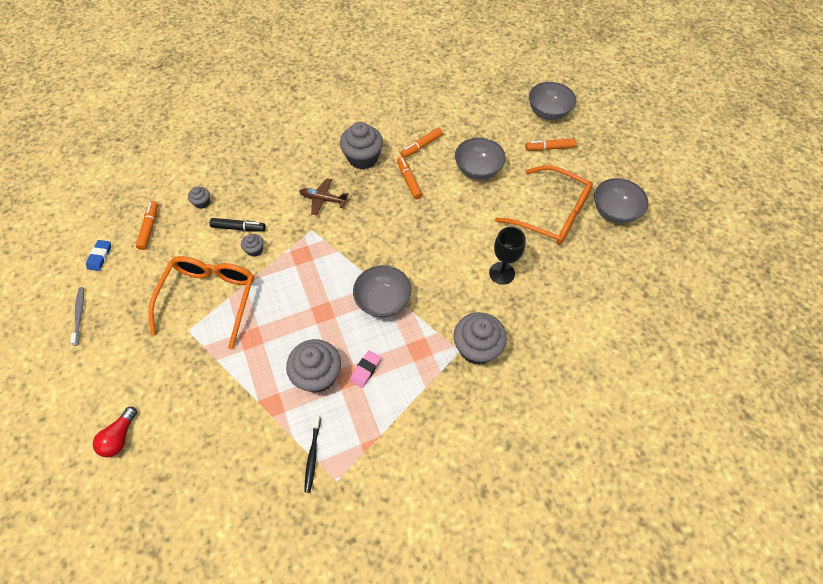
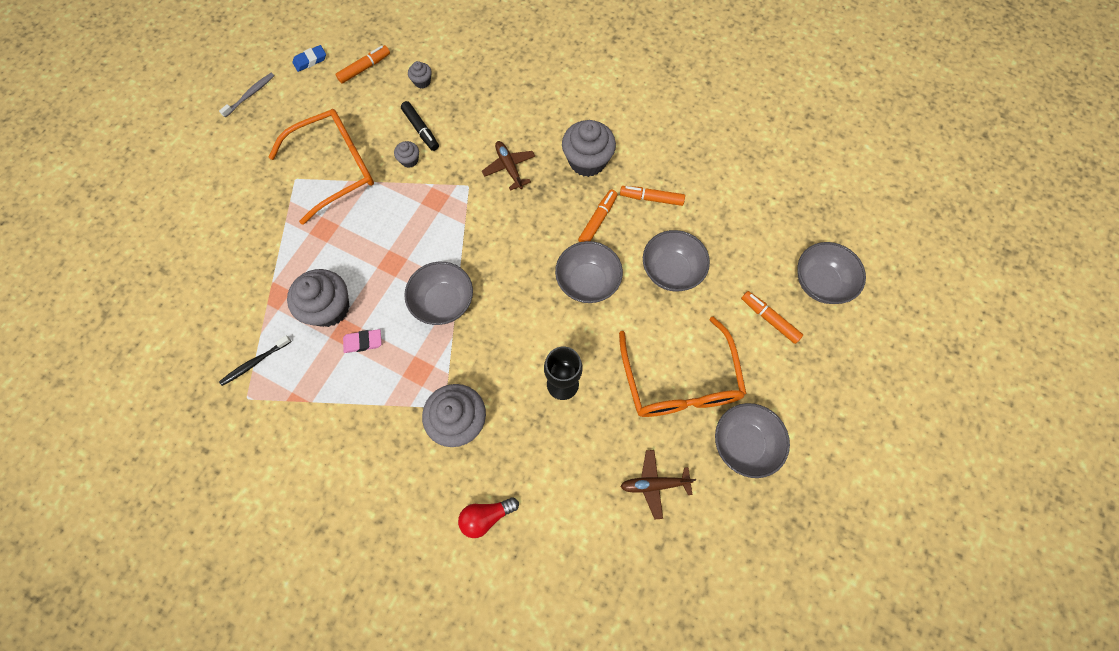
camera: 50 degrees right, 10 degrees up
red light bulb [93,407,137,457] -> red light bulb moved to [458,497,519,538]
none -> grey bowl [555,241,623,303]
none -> brown plane [620,450,696,519]

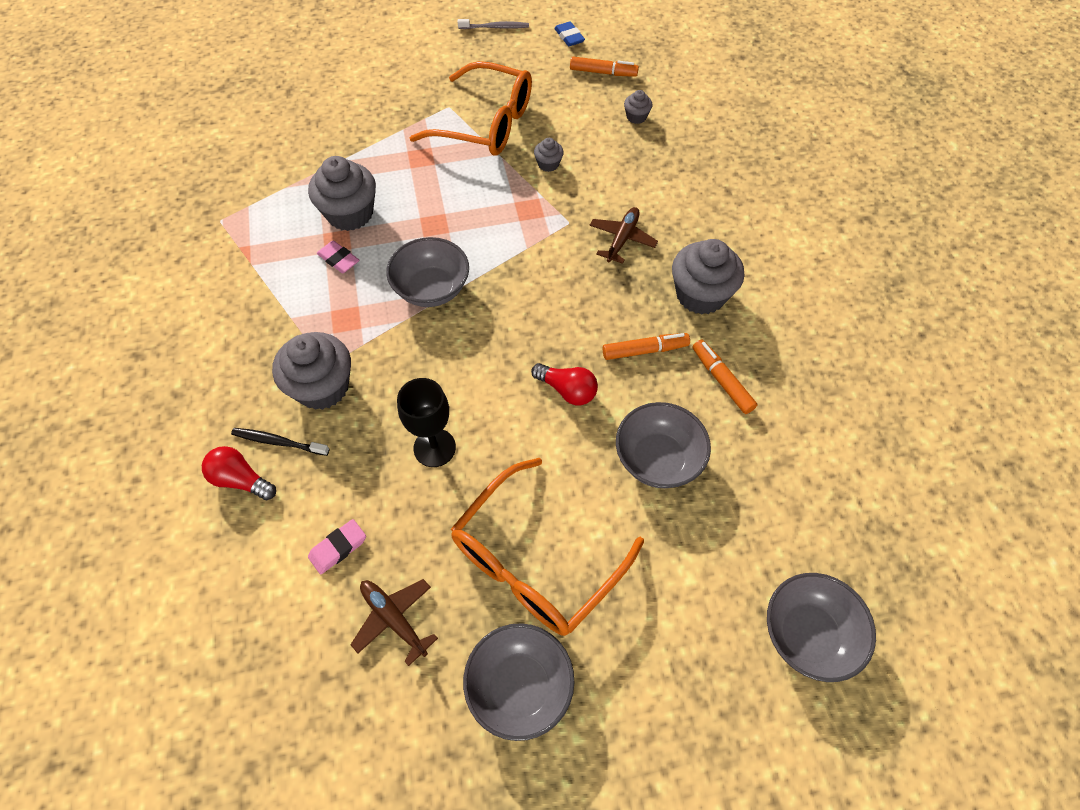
camera: 50 degrees right, 10 degrees down
black toothbrush [219,336,292,386] -> black toothbrush moved to [231,428,329,456]
blue eraser [293,45,326,72] -> blue eraser turned 45 degrees clockwise [554,21,585,46]
black marker [401,101,439,151] -> none
grey bowl [555,241,623,303] -> red light bulb [531,363,598,405]
orange marker [741,291,803,344] -> none
none -> pink eraser [308,519,366,575]

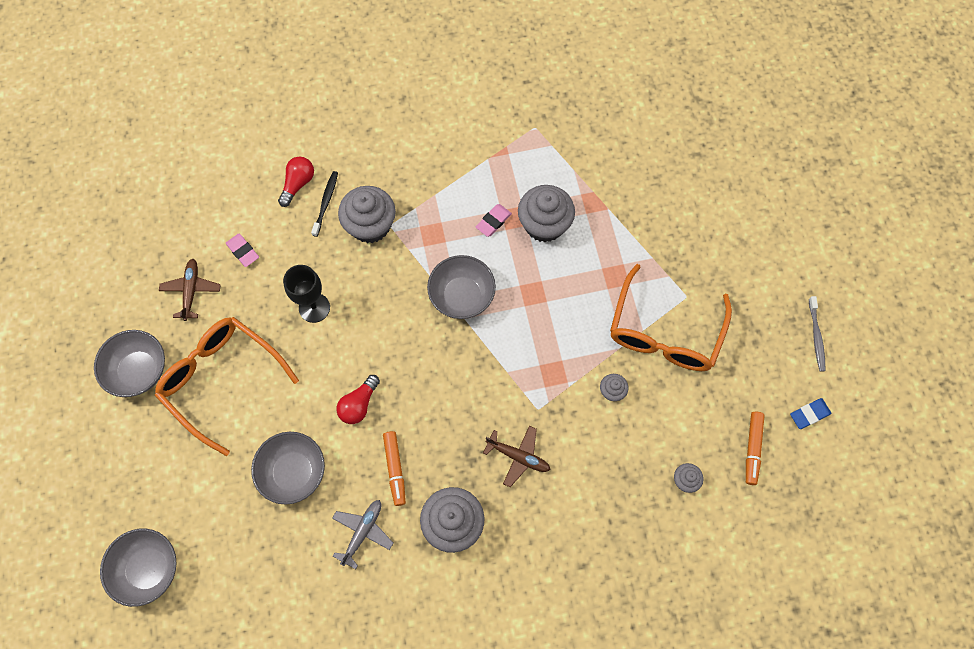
camera: 90 degrees right, 10 degrees up
brown plane [351,579,438,666] -> brown plane turned 45 degrees counterclockwise [159,259,221,321]
orange marker [693,340,758,414] -> grey plane [332,500,393,569]

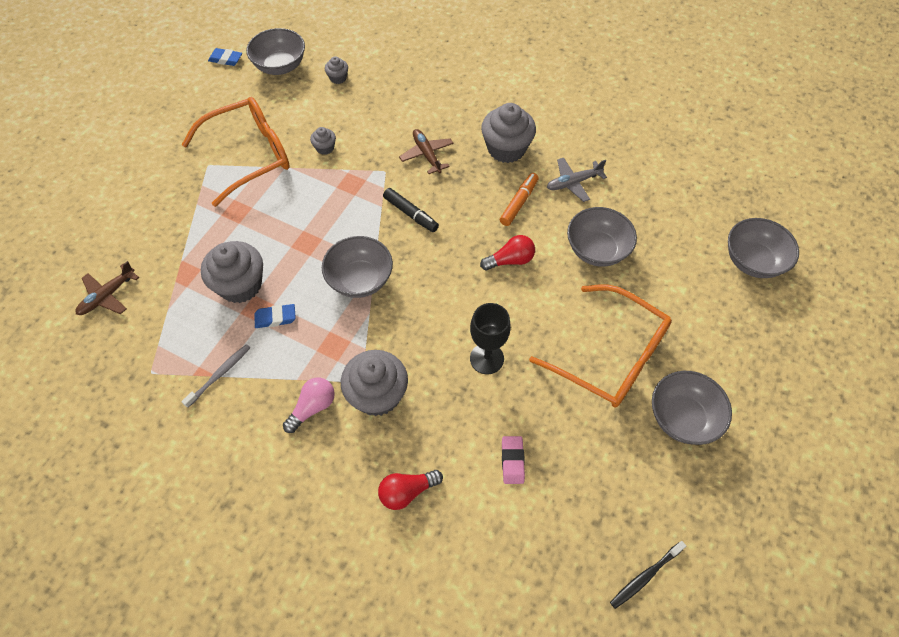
camera: 140 degrees left, 10 degrees down
orange glasses [155,317,299,456] -> orange glasses turned 45 degrees counterclockwise [529,284,672,408]
brown plane [159,259,221,321] -> brown plane moved to [75,261,139,315]
black toothbrush [311,171,338,237] -> black toothbrush moved to [610,541,686,609]
pink eraser [476,204,512,237] -> blue eraser [254,304,296,328]
orange marker [746,412,765,485] -> grey bowl [246,28,305,75]
grey toothbrush [809,296,826,372] -> grey toothbrush moved to [181,344,250,408]
none -> pink light bulb [283,378,335,433]
none -> black marker [383,188,439,232]

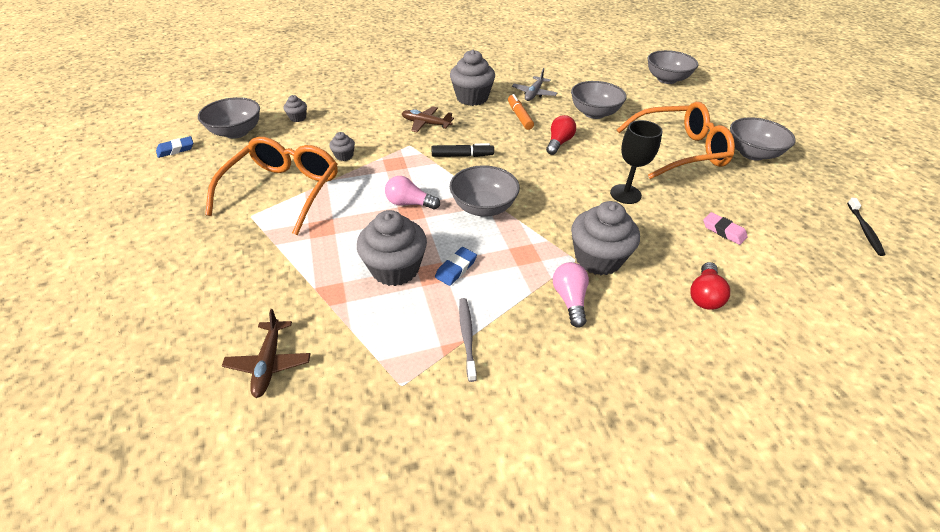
camera: 45 degrees left, 15 degrees down
none -> pink light bulb [385,176,440,209]

